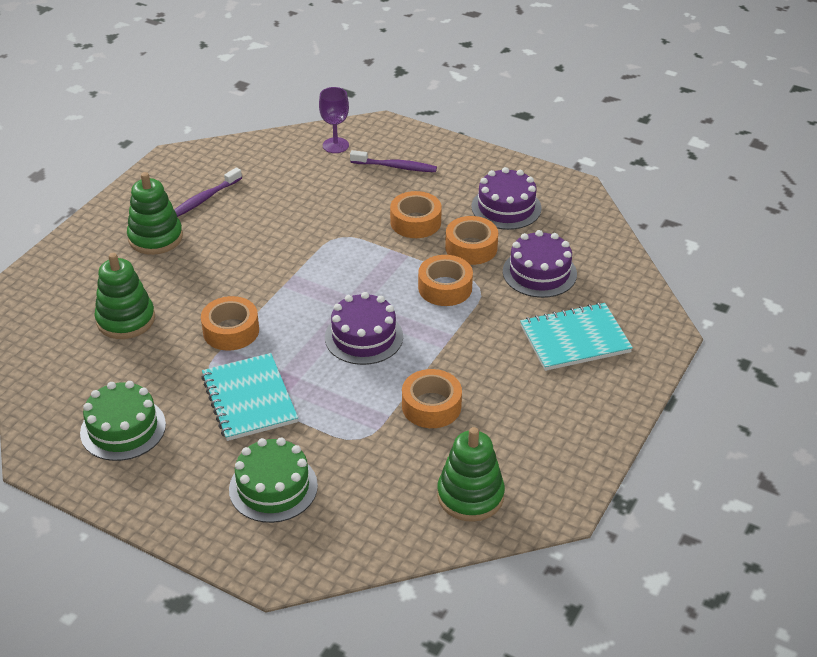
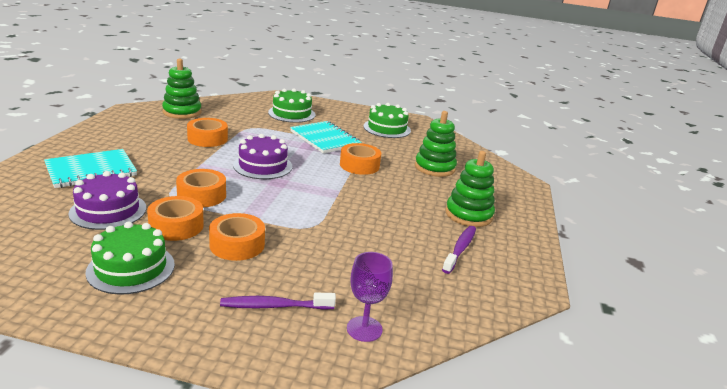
camera: 160 degrees right, 15 degrees down
purple cake [471,167,542,230] -> green cake [85,222,175,294]

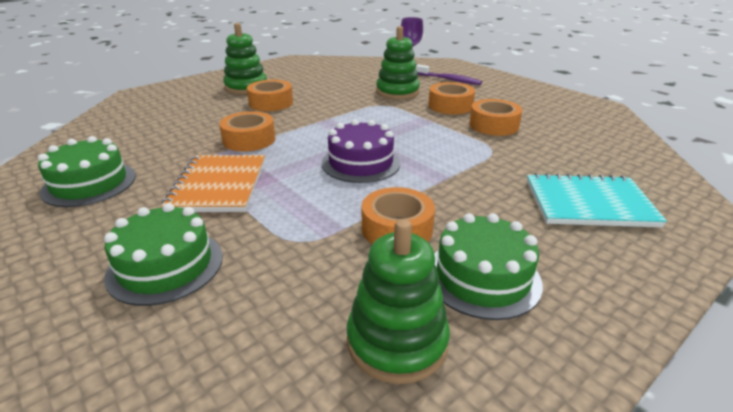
camera: 140 degrees left, 5 degrees up
purple cake [69,171,146,230] -> none
green cake [85,222,175,294] -> green cake moved to [434,213,543,320]
orange tape [176,169,226,207] -> orange tape moved to [247,80,293,111]
turquoise notebook [290,121,362,154] -> orange notebook [161,155,265,212]
green stacking toy [415,111,457,177] -> green stacking toy moved to [376,26,420,100]
purple toothbrush [442,226,476,274] -> none

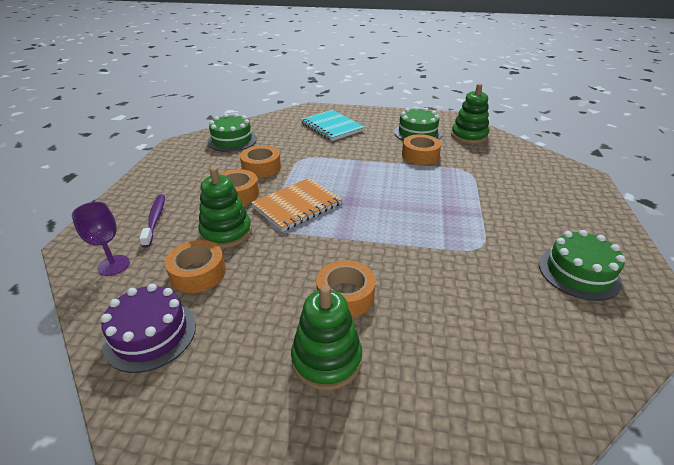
camera: 130 degrees left, 5 degrees up
green cake [104,203,223,306] -> green cake moved to [207,113,257,152]
orange notebook [161,155,265,212] -> orange notebook moved to [251,178,342,231]
orange tape [219,111,275,152] -> orange tape moved to [165,240,226,293]
purple cake [322,119,401,183] -> purple cake moved to [101,284,196,373]

